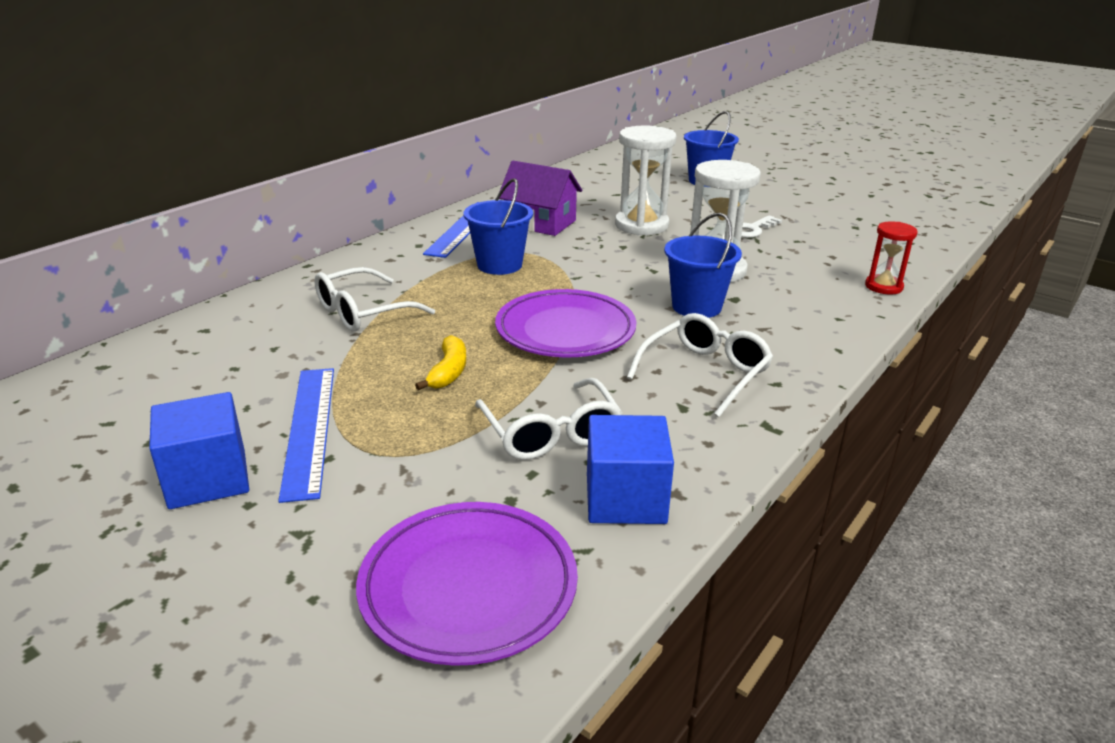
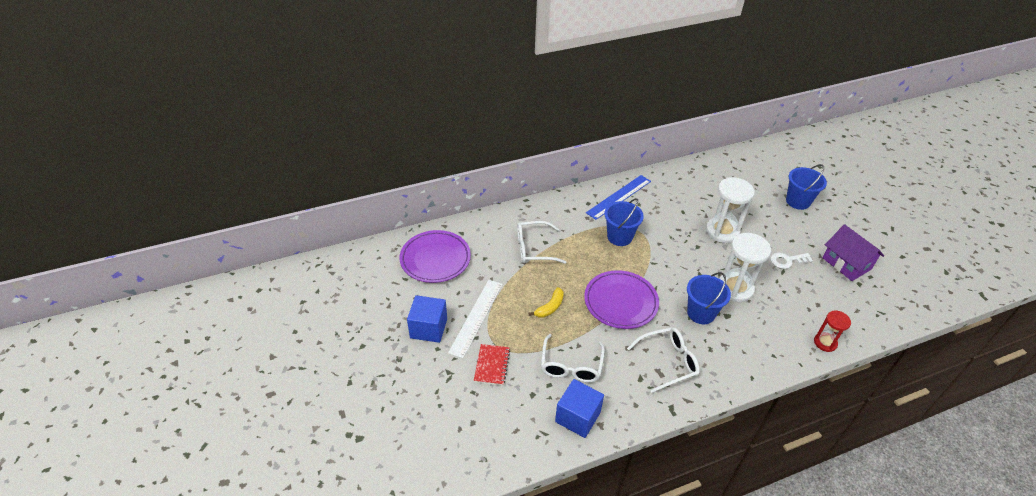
camera: 30 degrees right, 15 degrees up
blue ruler [278,368,334,503] -> white ruler [448,280,503,358]
purple plate [356,502,578,666] -> purple plate moved to [400,230,471,283]
purple house [499,161,582,236] -> purple house moved to [823,224,884,281]
none -> red notebook [474,344,510,385]

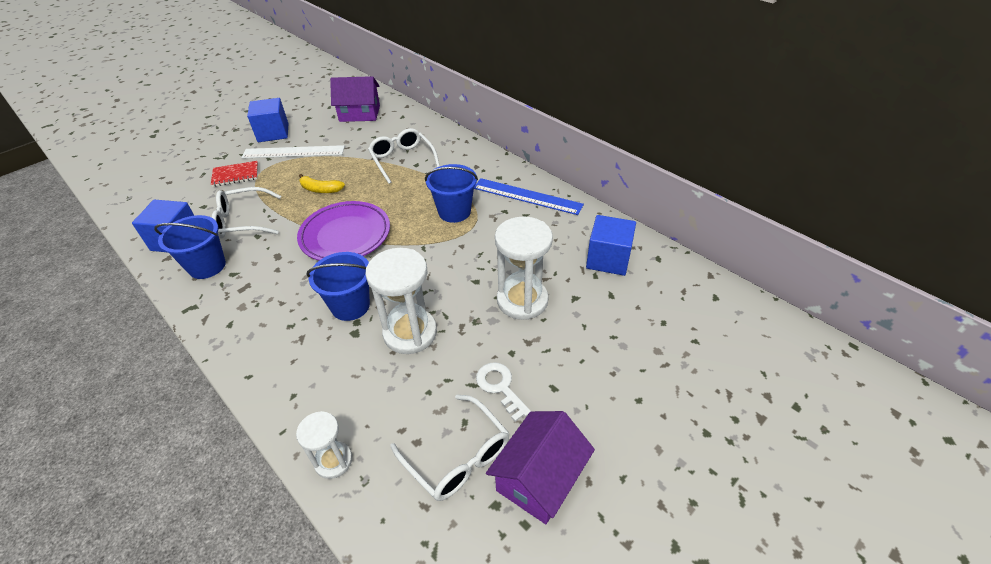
camera: 70 degrees right, 0 degrees up
purple plate [400,230,471,283] -> purple house [330,76,380,122]
white glasses [627,327,700,393] -> white glasses moved to [390,394,509,501]
blue bucket [786,164,827,210] -> blue bucket moved to [154,215,226,279]
red hourglass [814,311,851,352] -> white hourglass [296,411,352,479]
none -> blue cube [586,215,636,276]

